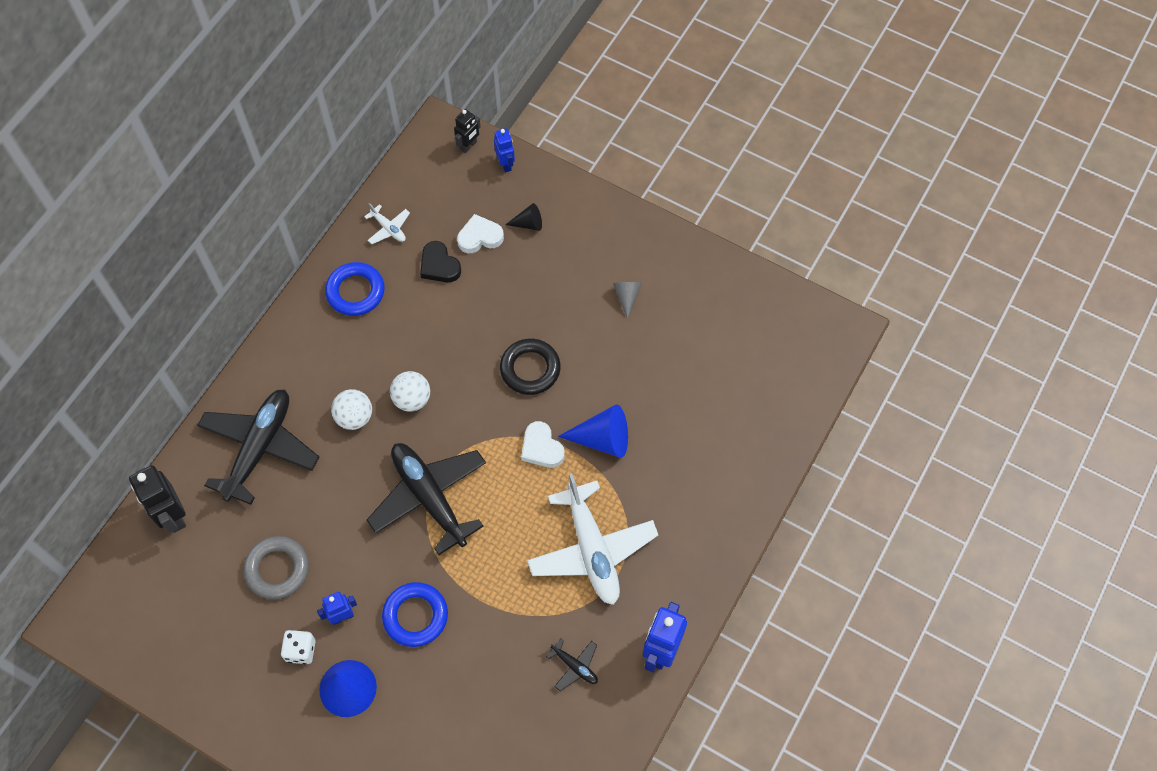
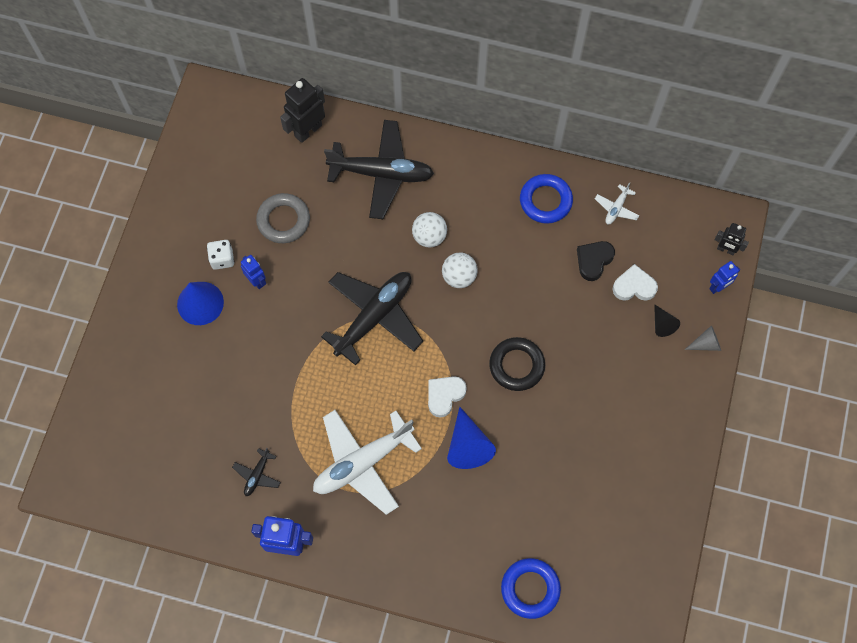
camera: 75 degrees right, 5 degrees up
blue ring [382,582,448,647] -> blue ring moved to [501,558,561,619]
white heart [457,214,504,253] -> white heart turned 60 degrees counterclockwise [612,264,658,301]
grey cone [613,282,642,319] -> grey cone moved to [685,326,721,351]

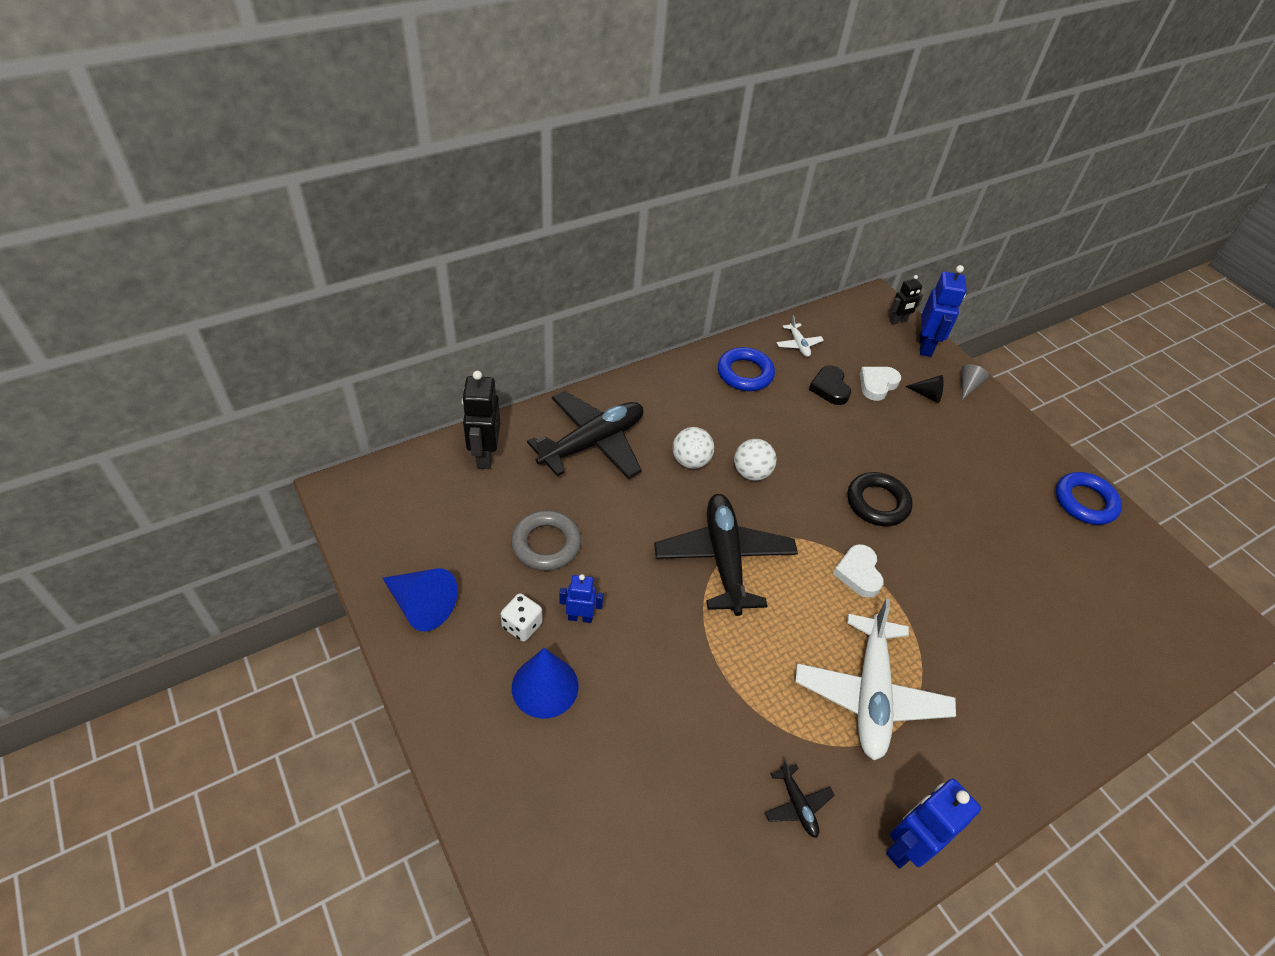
camera: 50 degrees left, 20 degrees down
blue cone [447,407,496,469] -> blue cone moved to [382,568,458,632]
blue ring [501,558,561,619] -> blue ring moved to [1056,472,1122,525]
blue robot [710,261,740,294] -> blue robot [919,265,967,357], size x1.70

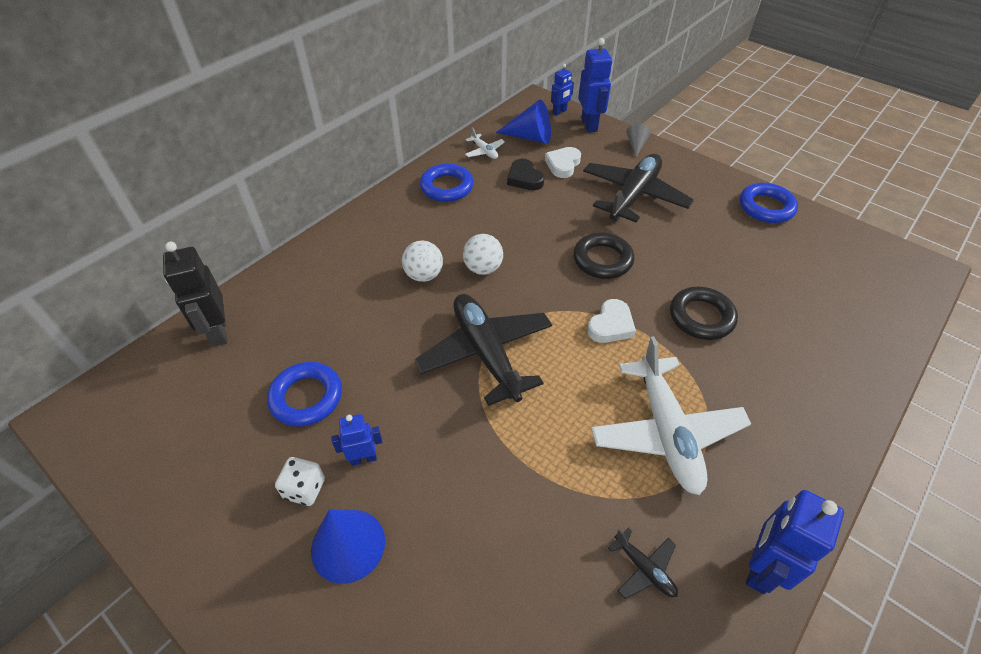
camera: 15 degrees left, 0 degrees up
blue cone [382,568,458,632] -> blue cone moved to [496,99,551,144]
grey ring [511,510,581,571] -> blue ring [267,362,342,427]
black plane [527,391,643,479] -> black plane moved to [583,154,694,223]
white heart [833,544,884,598] -> white heart turned 120 degrees counterclockwise [587,299,636,343]
black robot [889,275,923,325] -> blue robot [551,64,574,116]
black cone [905,375,943,403] -> none
none -> black ring [670,287,738,340]

